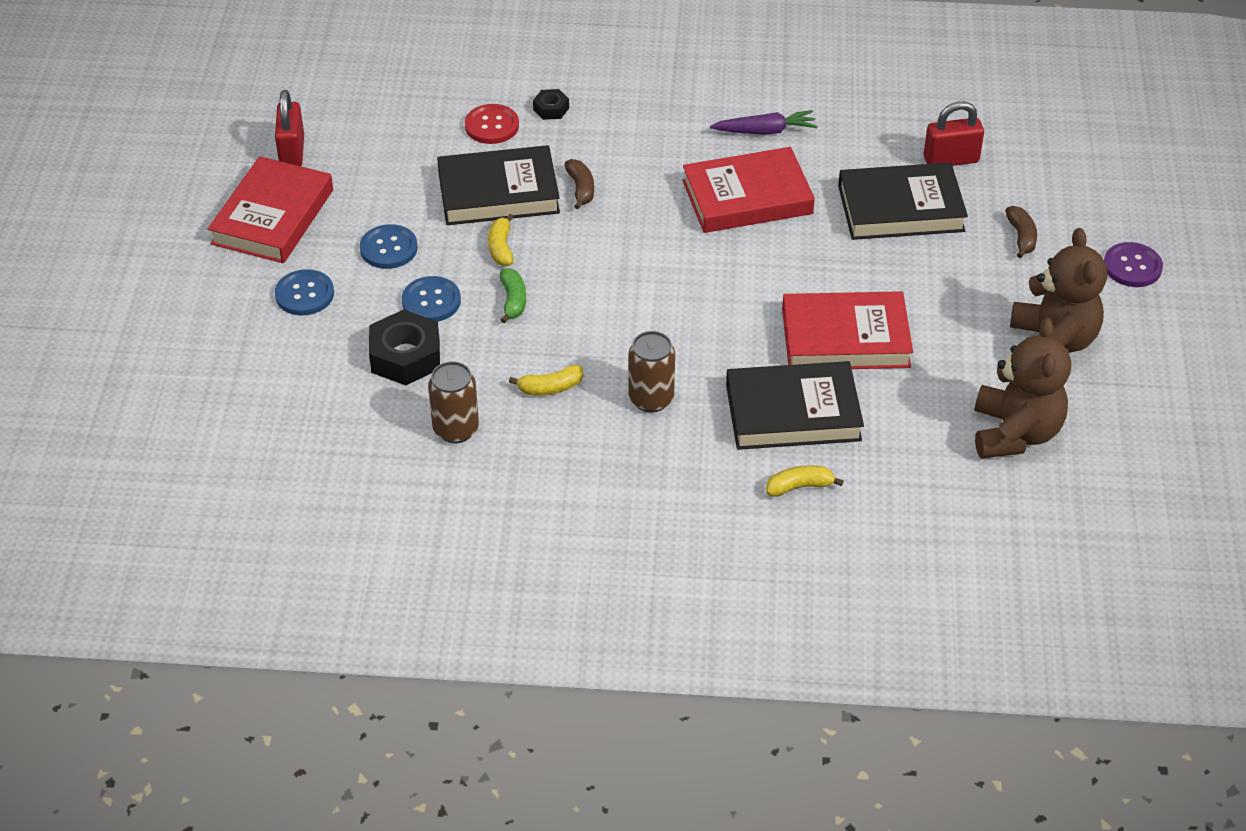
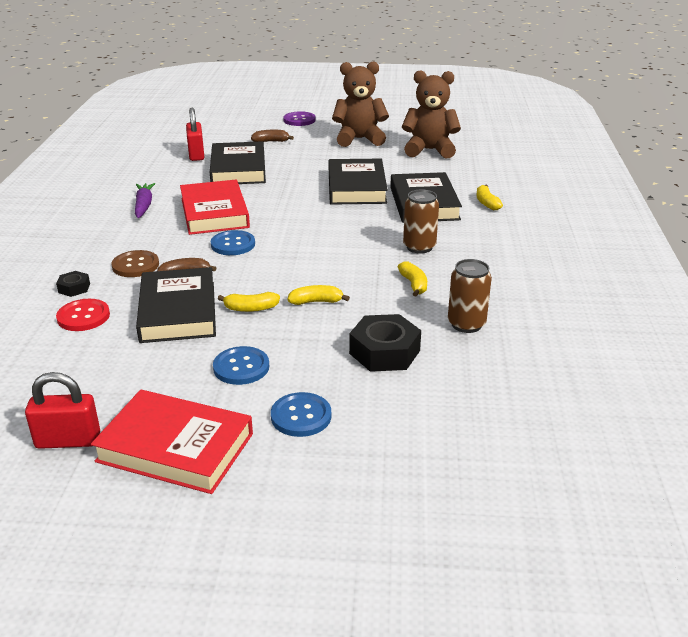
camera: 90 degrees left, 15 degrees down
blue button [402,276,461,322] -> blue button moved to [211,230,255,255]
green banana [500,268,526,324] -> yellow banana [288,285,350,305]
red book [782,291,913,369] -> black book [329,159,388,205]
none -> brown button [111,250,159,277]

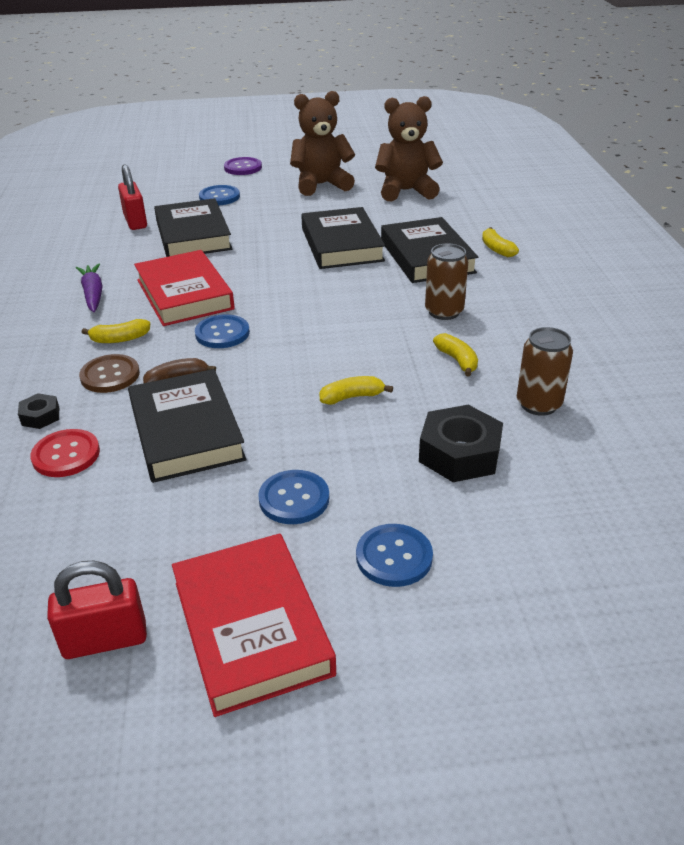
camera: 10 degrees left, 5 degrees up
red book [91,389,253,494] -> red book turned 60 degrees clockwise [172,533,336,717]
yellow banana [218,292,280,312] -> yellow banana moved to [82,319,150,343]
brown banana [251,129,294,142] -> blue button [199,185,240,205]

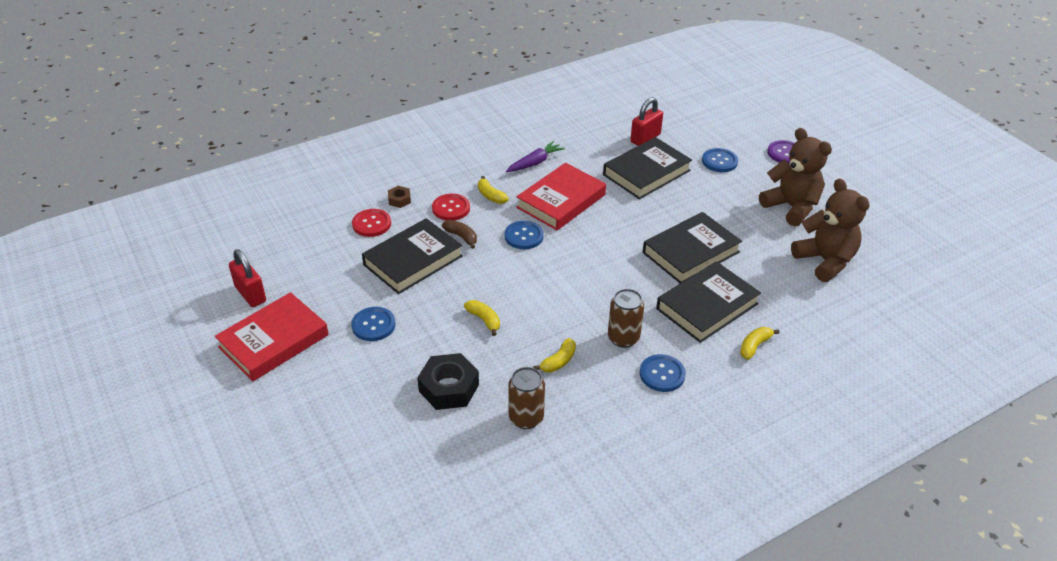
camera: 65 degrees right, 5 degrees up
black nut [18,393,59,429] -> brown nut [388,186,411,208]
brown button [79,354,140,393] -> red button [432,194,470,220]
blue button [356,524,433,587] -> blue button moved to [640,354,686,392]

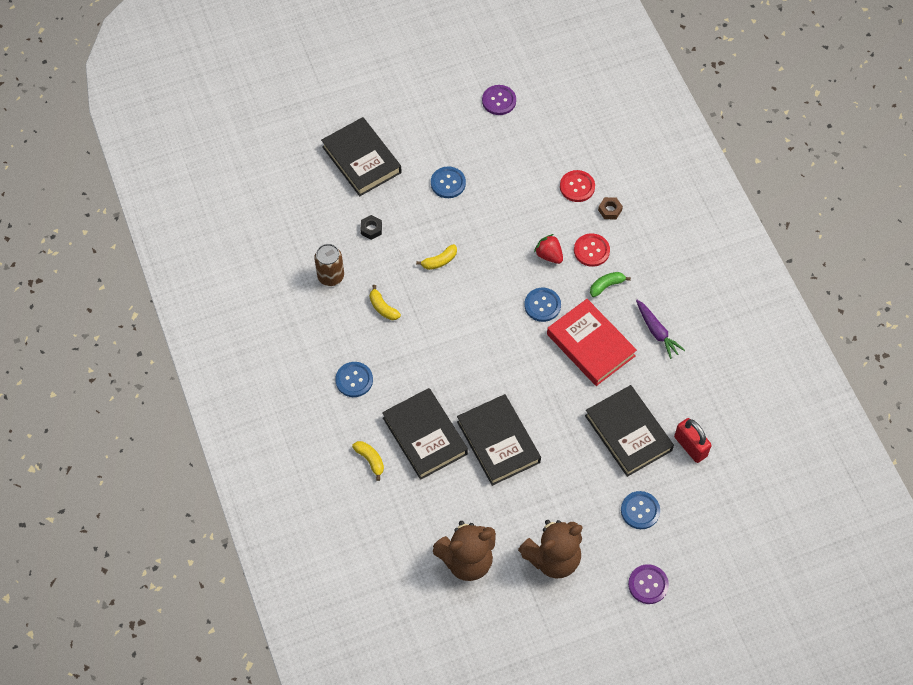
camera: 100 degrees right, 20 degrees up
red book [215,292,329,381] -> none
red padlock [229,249,266,307] -> purple button [482,85,516,115]
black book [362,218,463,294] -> black book moved to [321,117,402,196]
black nut [417,353,479,410] -> black nut [361,215,382,240], size x0.51
brown banana [442,220,477,249] -> red strawberry [534,234,563,264]
yellow banana [478,176,509,204] -> green banana [590,272,631,297]
brown can [608,289,644,348] -> none

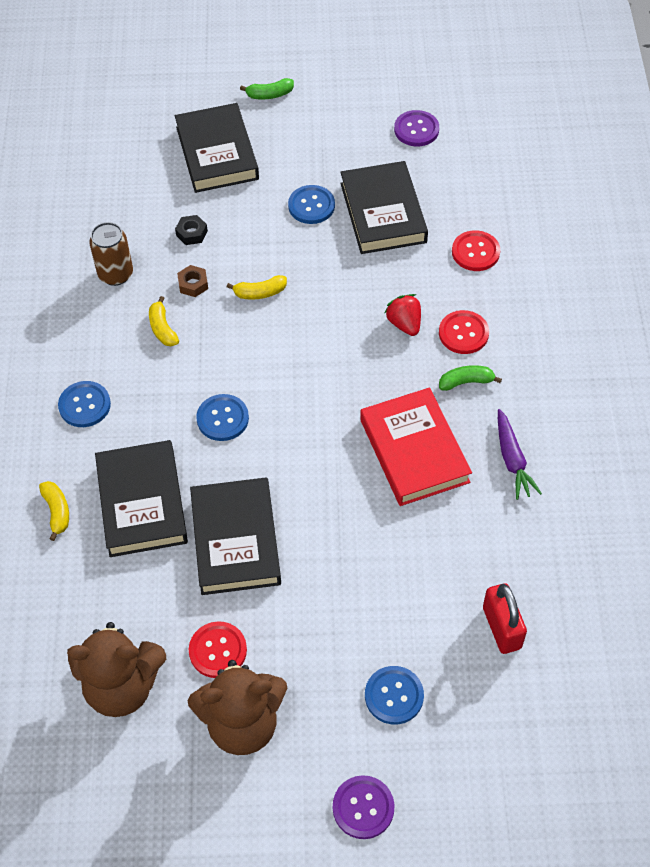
camera: 20 degrees right, 5 degrees down
blue button [524,288,561,322] -> blue button moved to [196,394,249,441]
black book [585,385,674,477] -> black book moved to [340,161,428,254]
brown nut [598,197,623,219] -> brown nut moved to [177,265,208,297]
none -> red button [189,621,247,678]
none -> green banana [240,78,294,100]

